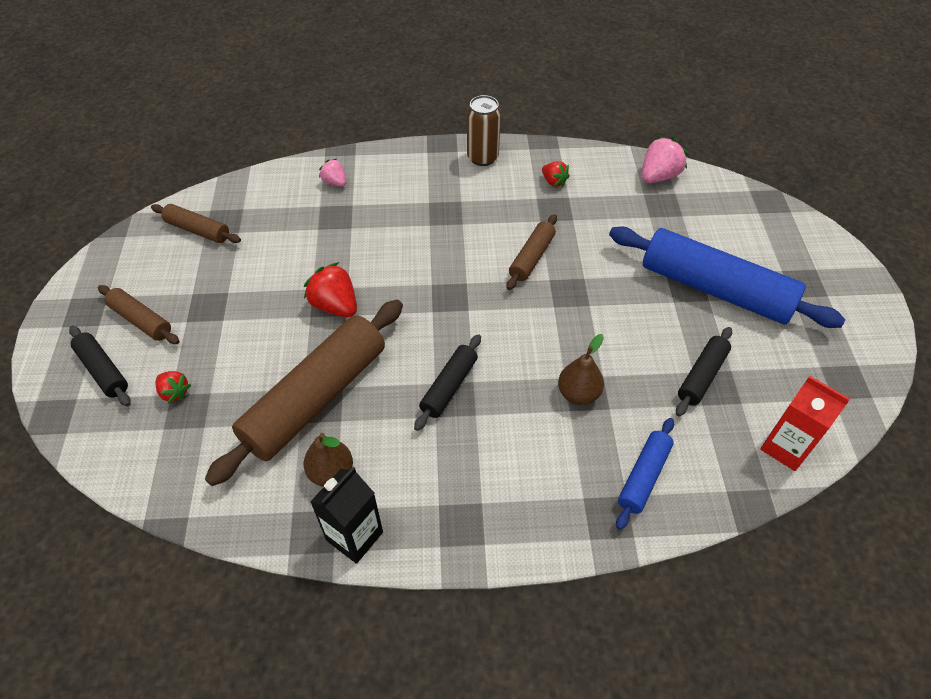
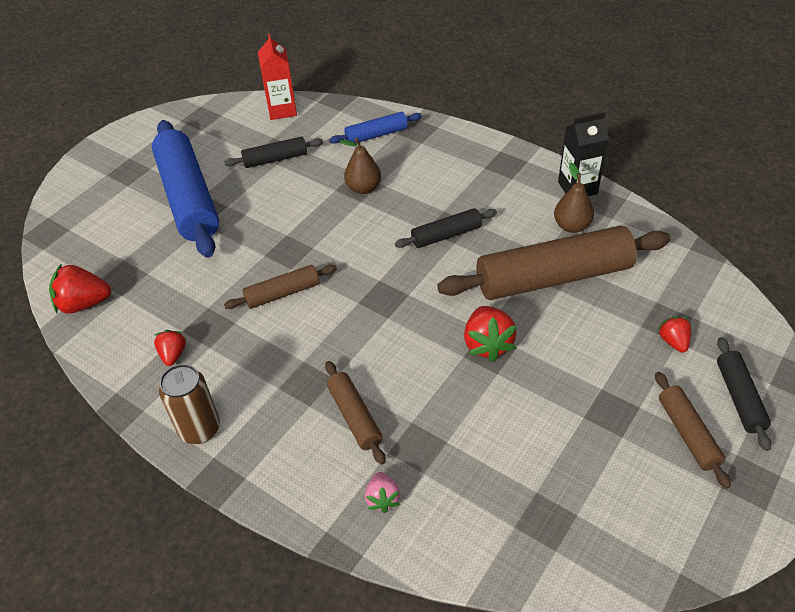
camera: 140 degrees left, 5 degrees down
brown rolling pin [151,204,241,243] -> brown rolling pin moved to [325,361,386,465]
pink strawberry [642,136,689,183] -> red strawberry [49,263,111,314]

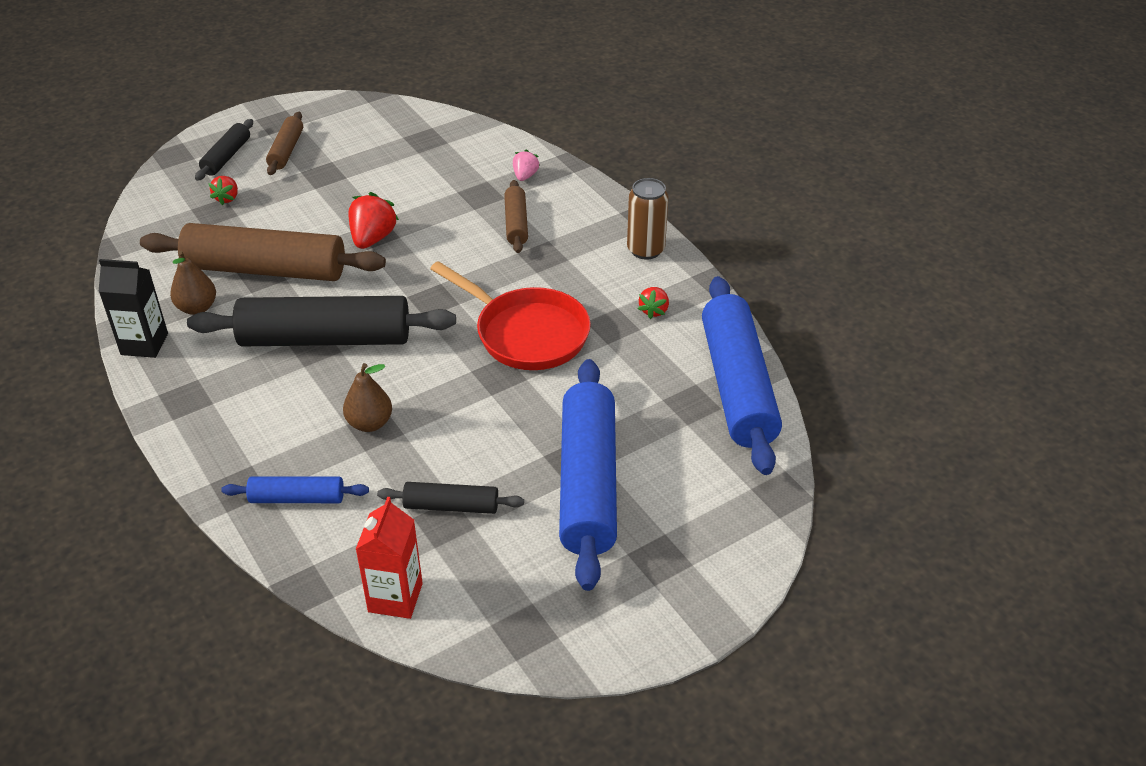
camera: 160 degrees left, 5 degrees down
red strawberry [49,263,111,314] -> blue rolling pin [702,276,782,475]
brown rolling pin [224,265,337,309] -> red pan [430,261,591,370]
black rolling pin [395,208,497,248] -> black rolling pin [187,296,456,346], size x2.05

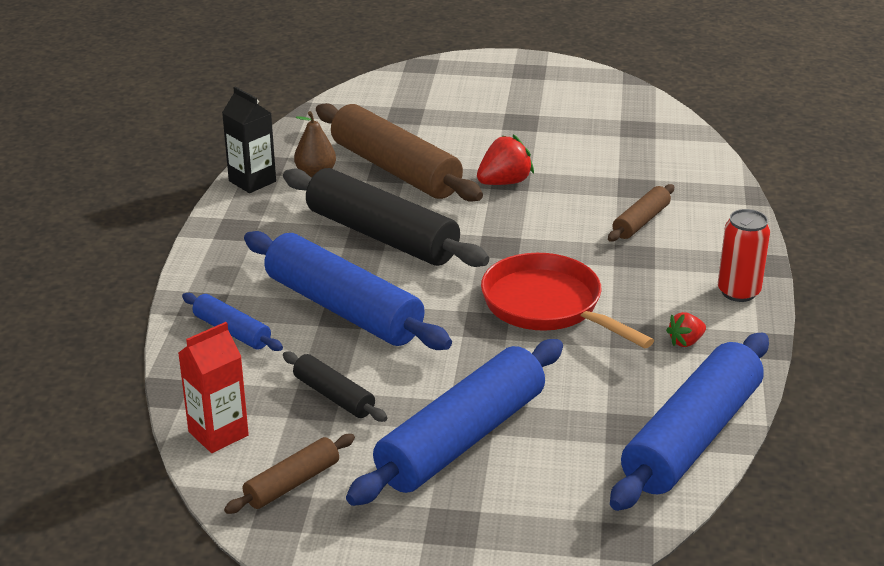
camera: 40 degrees right, 10 degrees down
black rolling pin [195,119,253,181] -> none
red strawberry [208,176,238,205] -> none
brown rolling pin [266,112,303,175] -> brown rolling pin moved to [224,434,355,514]
brown pear [343,363,392,432] -> blue rolling pin [244,231,452,350]
red pan [430,261,591,370] -> red pan turned 150 degrees clockwise [481,253,654,348]
pink strawberry [513,150,540,181] -> none
brown can [627,178,669,260] -> red can [718,209,770,302]

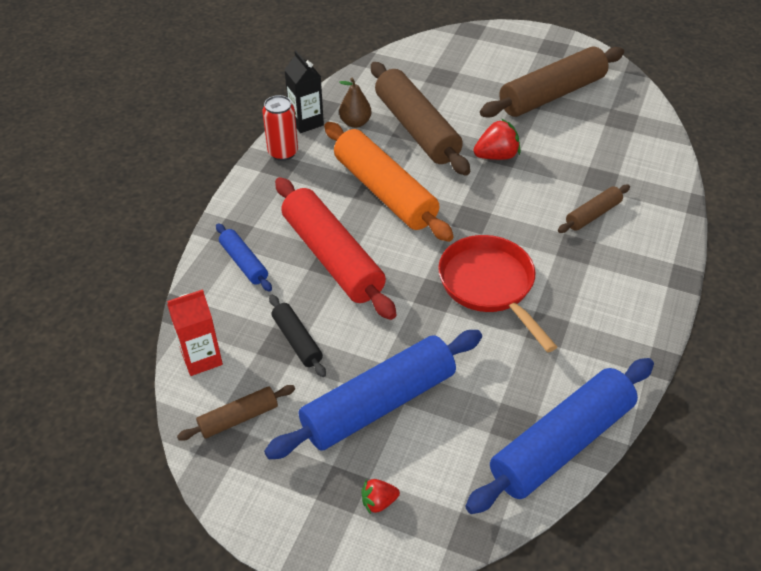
camera: 15 degrees right, 15 degrees up
blue rolling pin [244,231,452,350] -> red rolling pin [275,177,396,320]
black rolling pin [283,168,489,267] -> orange rolling pin [324,122,454,242]
red strawberry [666,312,706,347] -> red strawberry moved to [362,479,400,514]
red can [718,209,770,302] -> red can moved to [262,95,298,161]
none -> brown rolling pin [480,46,624,118]

